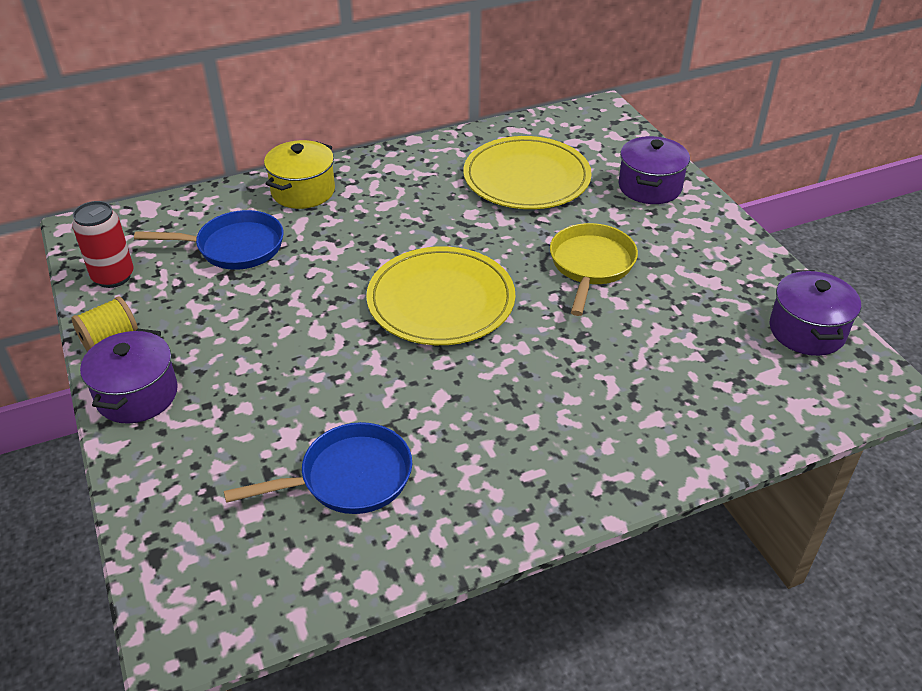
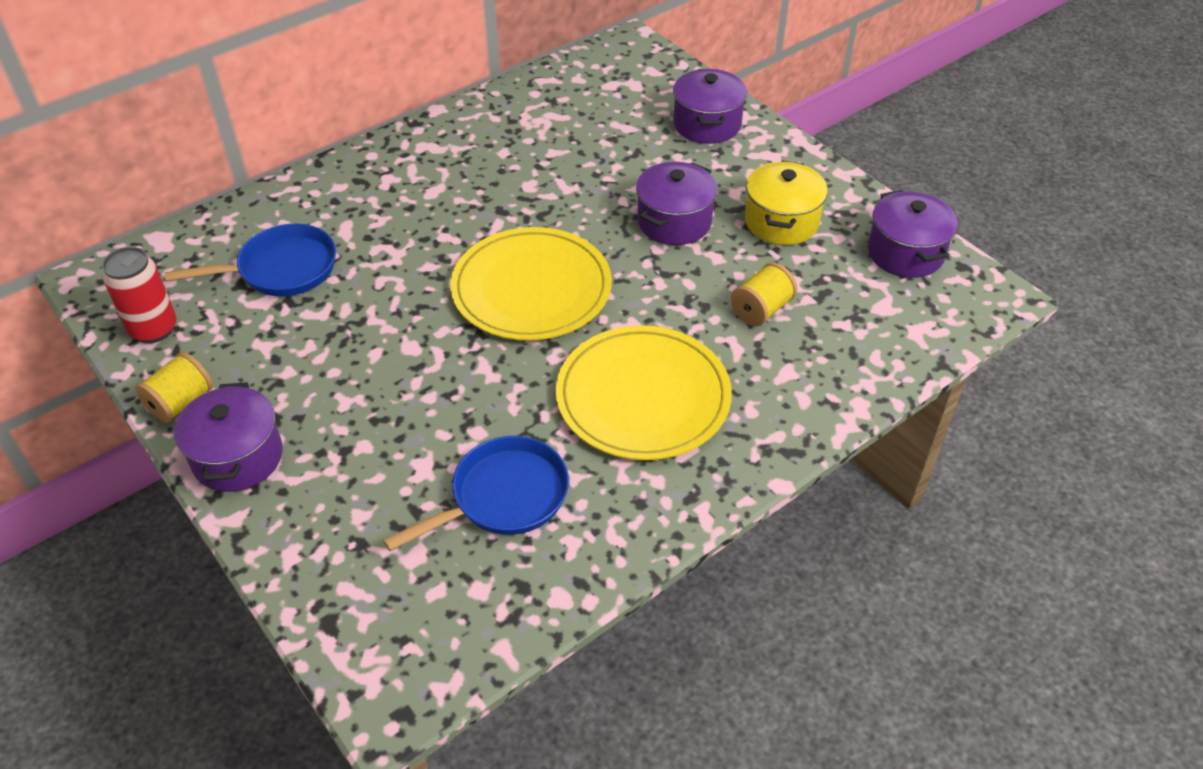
camera: 15 degrees left, 5 degrees up
yellow pot [264,140,335,209] -> yellow pot moved to [745,160,828,245]
yellow plate [463,136,592,209] -> yellow plate moved to [556,325,732,460]
yellow pan [550,223,638,316] -> purple pot [636,162,717,245]
none -> yellow spool [731,262,797,326]

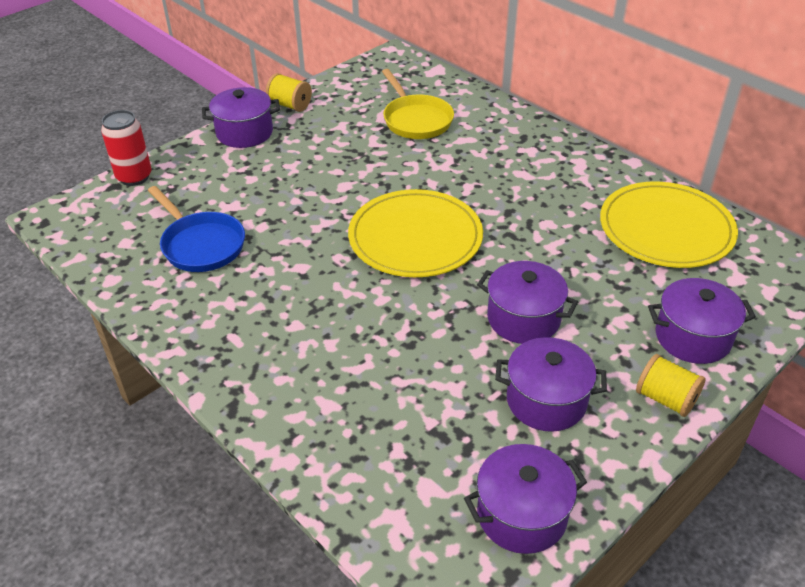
camera: 85 degrees right, 5 degrees down
red can [102,247,177,343] -> red can moved to [101,110,152,186]
blue pan [165,224,336,296] -> yellow pan [382,69,454,139]
yellow plate [556,325,732,460] -> yellow plate moved to [600,182,738,268]
yellow spool [731,262,797,326] -> yellow spool moved to [636,354,705,417]
yellow pot [745,160,828,245] -> purple pot [495,337,607,432]

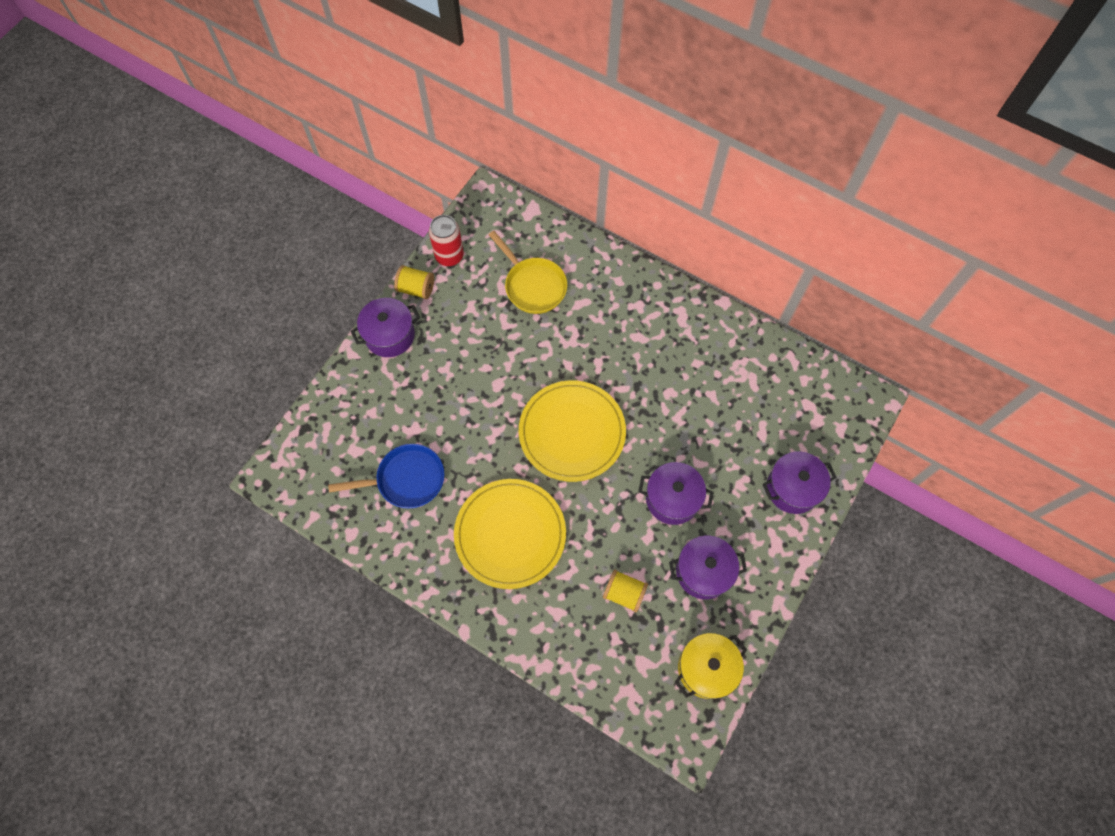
camera: 15 degrees left, 25 degrees up
red can [101,110,152,186] -> red can moved to [429,215,464,266]
blue pan [148,186,245,272] -> blue pan turned 45 degrees counterclockwise [328,444,444,509]
purple pot [464,444,587,554] -> yellow pot [675,633,747,699]
yellow plate [600,182,738,268] -> yellow plate moved to [454,479,566,589]
yellow spool [636,354,705,417] -> yellow spool moved to [603,569,648,613]

